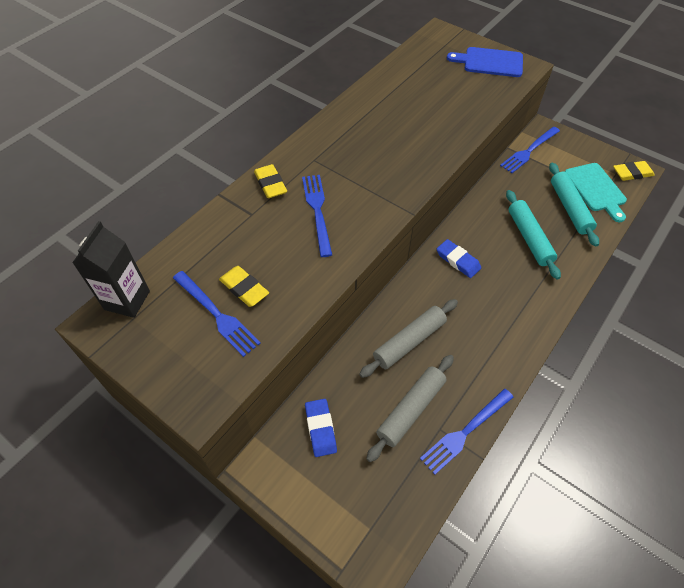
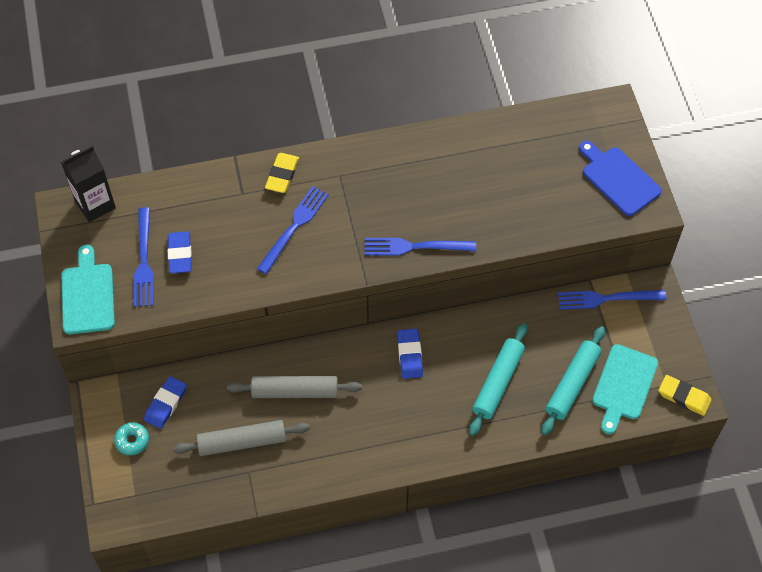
camera: 40 degrees right, 5 degrees up
yellow eraser [219,266,269,307] -> blue eraser [167,231,192,273]
blue fork [420,389,513,475] -> blue fork moved to [365,238,476,256]
none -> turquoise cutting board [61,245,115,334]
none -> turquoise donut [114,422,149,455]

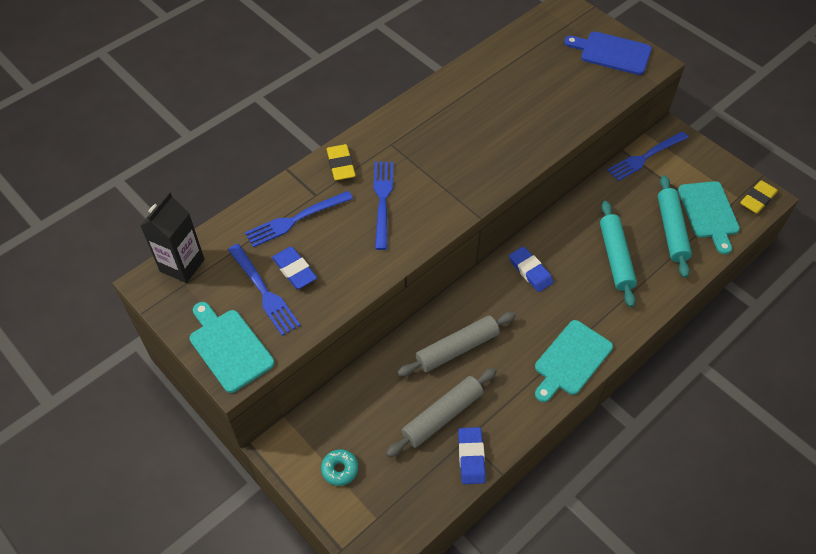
camera: 30 degrees left, 5 degrees down
blue eraser [144,376,187,429] -> blue eraser moved to [458,427,486,484]
blue fork [365,238,476,256] -> blue fork moved to [245,191,353,247]
yellow eraser [659,375,712,416] -> yellow eraser turned 45 degrees counterclockwise [740,180,778,214]
none -> turquoise cutting board [535,320,613,402]

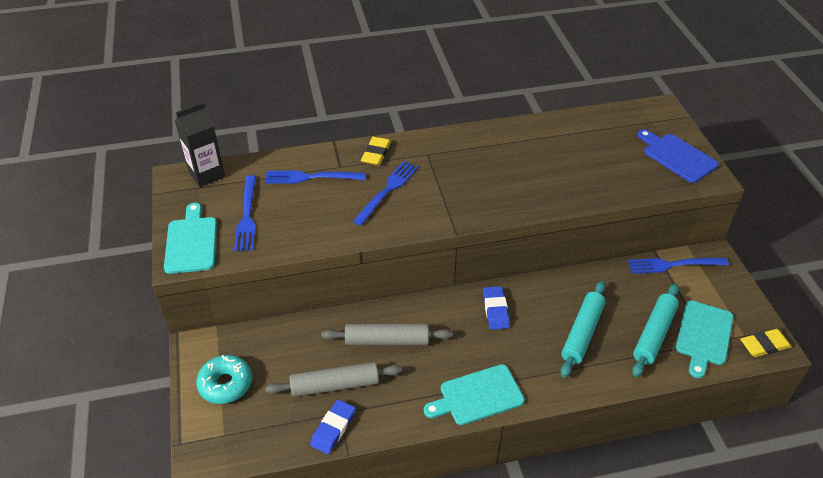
camera: 30 degrees right, 10 degrees down
blue eraser [272,247,317,289] -> none
turquoise donut [321,449,358,486] -> turquoise donut [196,355,252,404], size x1.59

